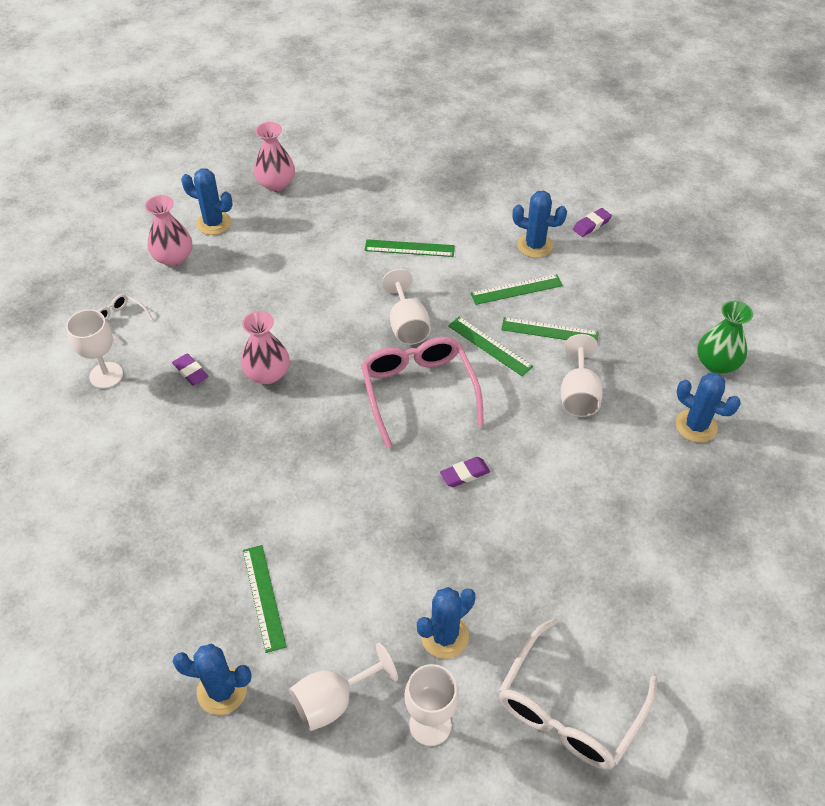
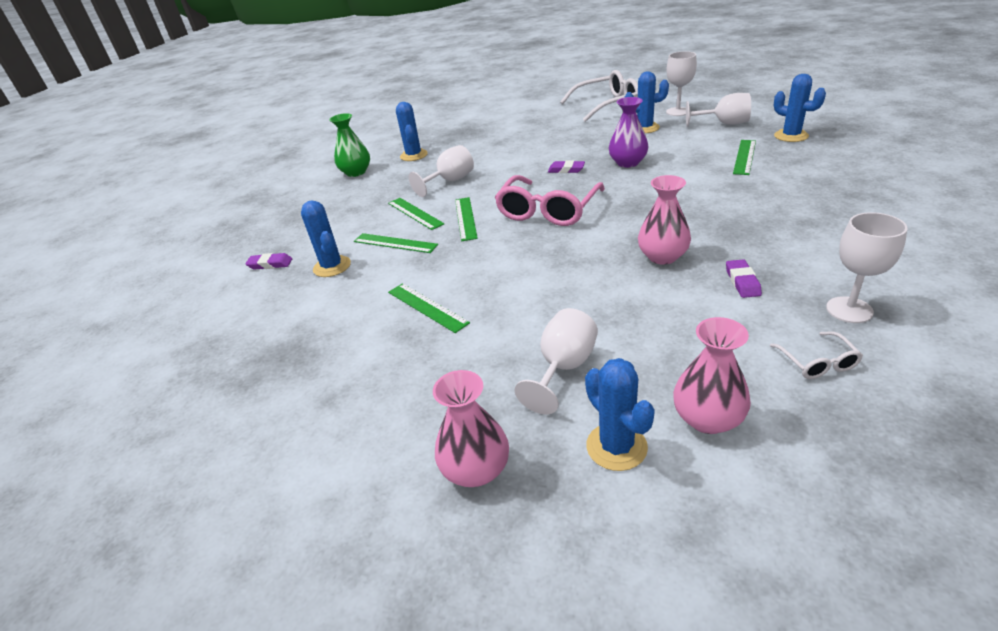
camera: 135 degrees left, 15 degrees down
white goblet [382,269,431,345] -> white goblet moved to [515,308,598,414]
none -> purple vase [609,97,649,168]

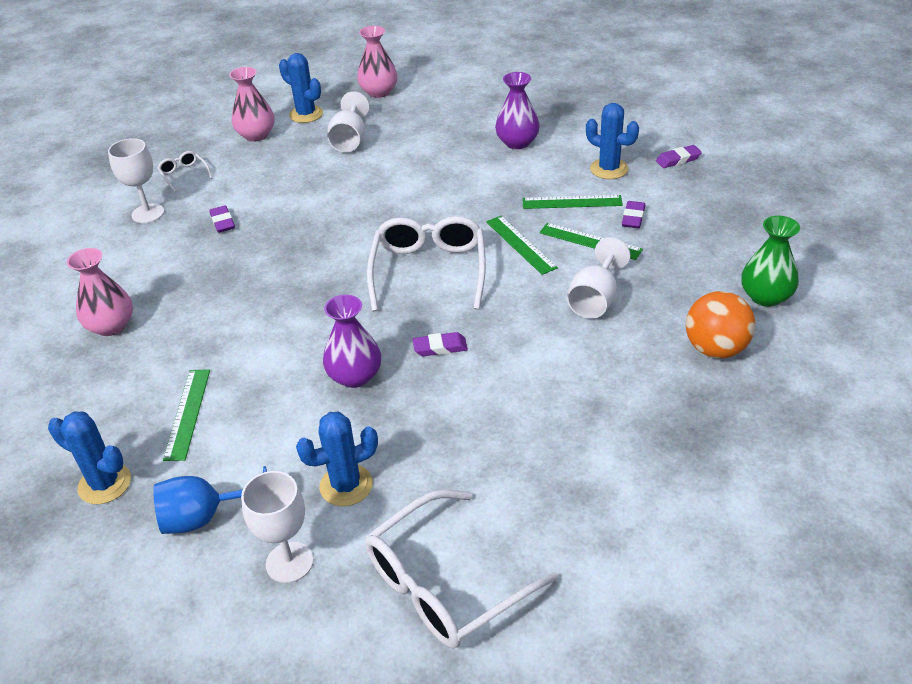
camera: 155 degrees right, 5 degrees up
green ruler [388,283,470,333] -> none
blue cactus [396,102,428,161] -> orange ball [686,291,755,358]
pink glasses [495,175,605,226] -> white glasses [367,216,486,312]
pink vase [638,175,691,265] -> pink vase moved to [67,248,133,336]
white goblet [686,93,751,127] -> blue goblet [153,466,267,534]
none -> purple vase [495,72,540,149]
none -> purple eraser [622,201,645,228]

